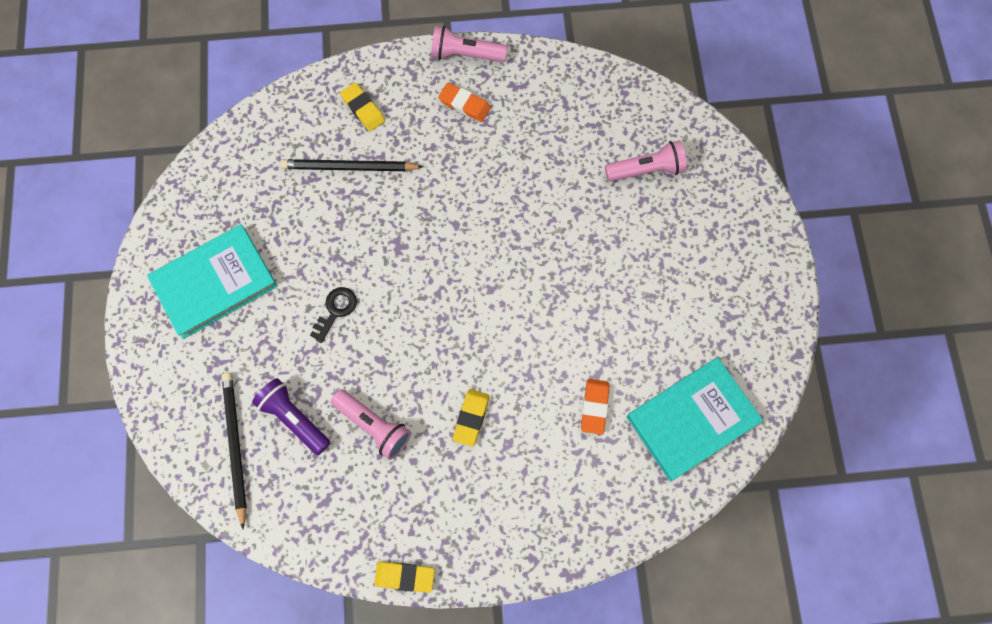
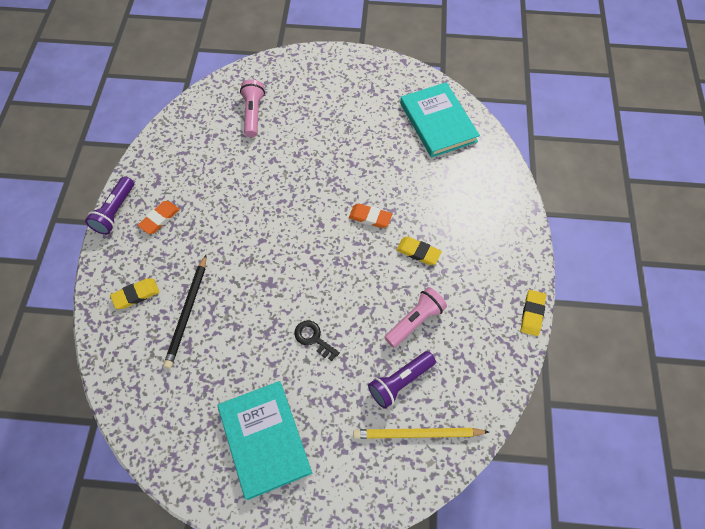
camera: 80 degrees left, 10 degrees down
black pencil [222,373,246,529] -> yellow pencil [353,428,489,439]
pink flashlight [431,26,507,62] -> purple flashlight [85,176,134,235]
orange eraser [581,379,610,435] -> orange eraser moved to [349,204,392,228]

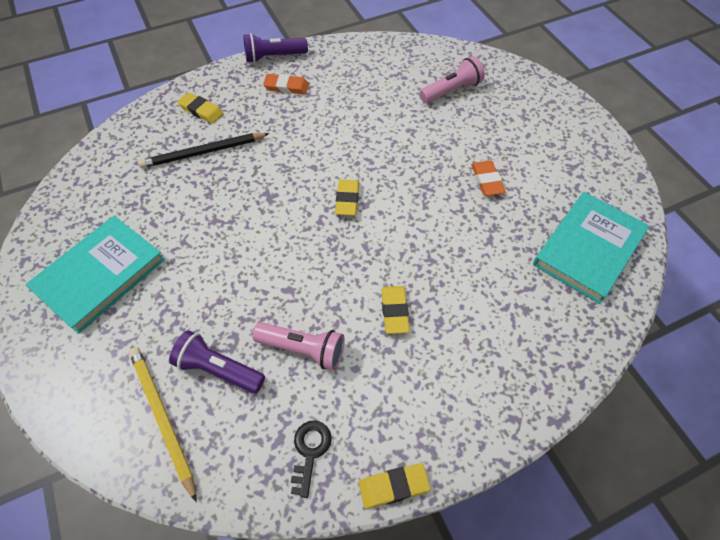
camera: 60 degrees right, 5 degrees down
black key [294,320,340,361] -> black key moved to [291,421,332,498]
orange eraser [349,204,392,228] -> orange eraser moved to [471,160,506,196]
none -> yellow eraser [335,180,359,216]

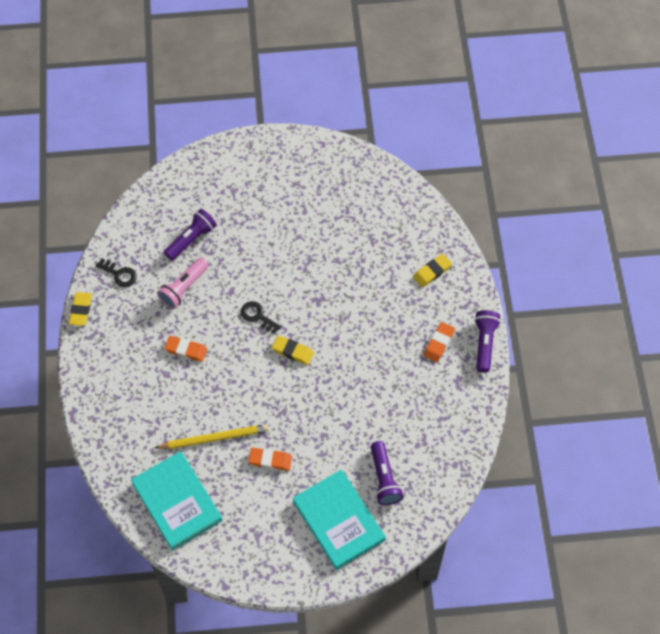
camera: 110 degrees right, 5 degrees up
turquoise book [25,216,165,334] -> turquoise book moved to [293,470,386,570]
yellow pencil [129,347,197,502] -> yellow pencil moved to [155,424,269,449]
black pencil [138,133,270,168] -> none
yellow eraser [381,286,410,334] -> orange eraser [164,336,207,362]
pink flashlight [419,56,485,104] -> purple flashlight [371,441,403,505]
none -> black key [241,301,281,334]

